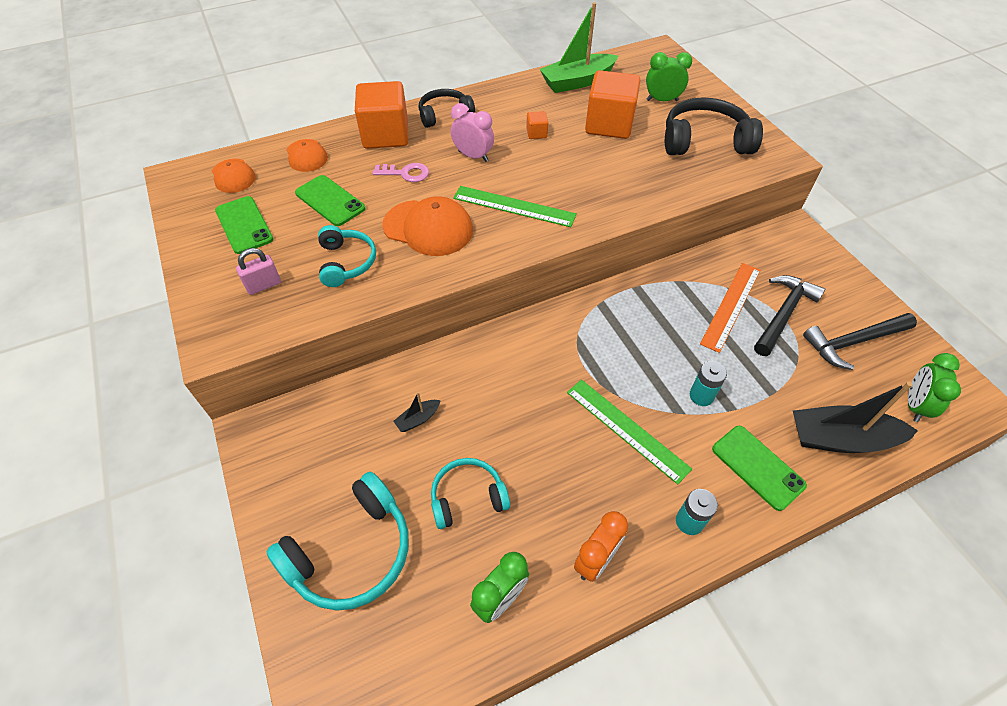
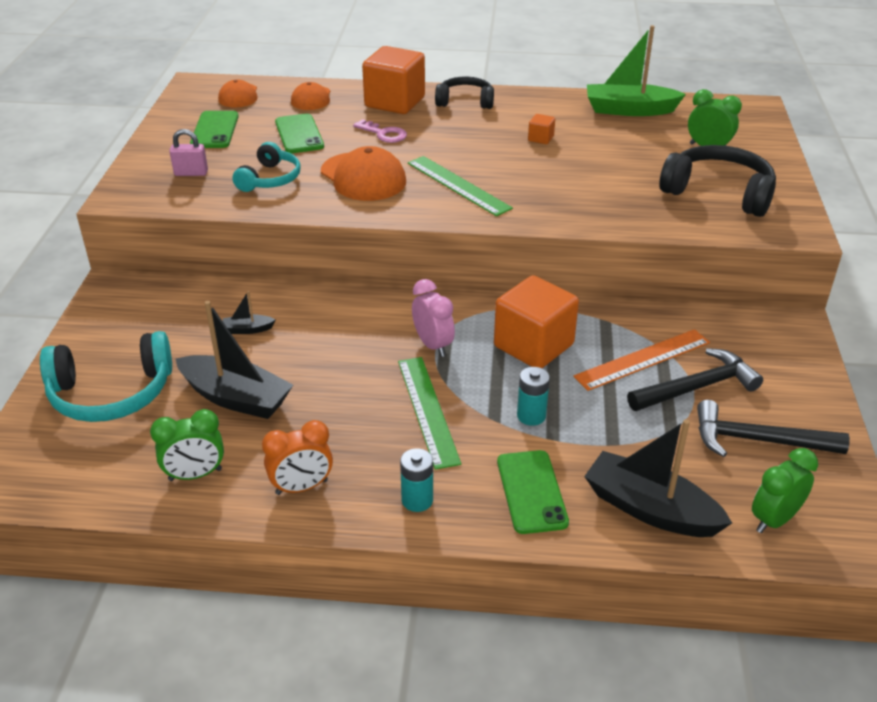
camera: 30 degrees right, 15 degrees down
turquoise headphones [431,458,510,529] -> black boat [175,301,293,419]
pink clock [451,103,494,162] -> pink clock moved to [412,279,455,357]
orange cube [585,70,640,139] -> orange cube moved to [494,275,579,368]

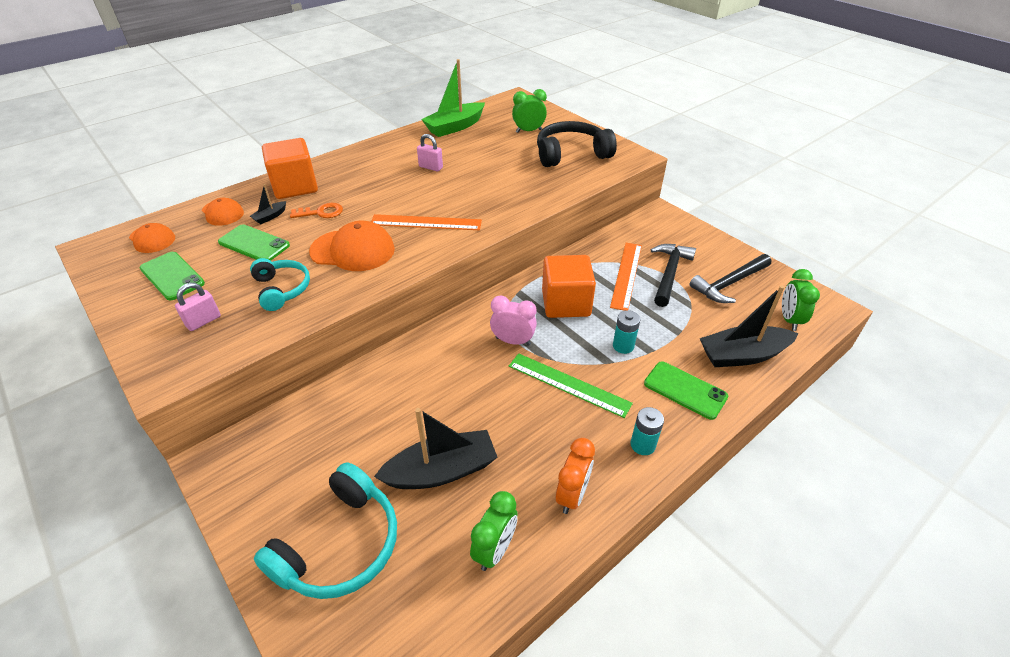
camera: 45 degrees left, 5 degrees up
black boat [223,291,276,334] -> black boat moved to [250,184,286,224]
pink key [353,119,407,143] -> orange key [290,203,343,218]
green ruler [408,156,513,216] -> orange ruler [371,214,482,230]
black headphones [435,77,494,109] -> none
orange cube [528,114,555,144] -> pink padlock [417,134,443,171]

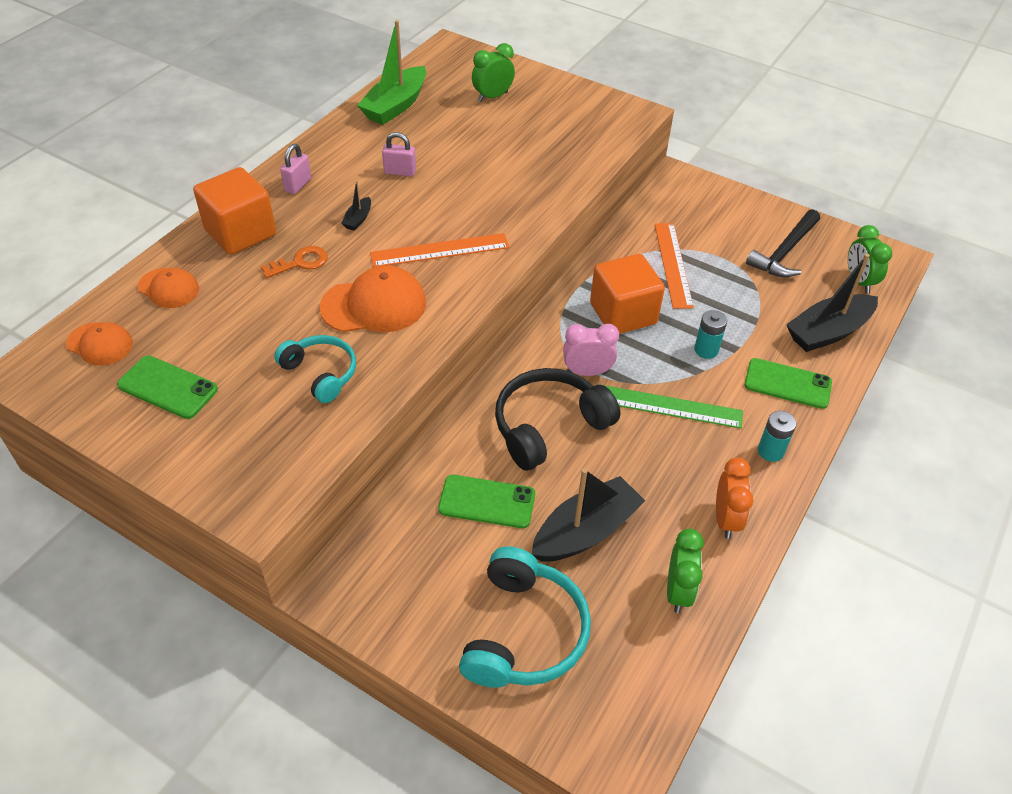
camera: 20 degrees left, 5 degrees up
pink padlock [175,283,221,331] -> pink padlock moved to [280,144,311,194]
green phone [218,224,290,261] -> green phone moved to [438,475,535,528]
black boat [250,184,286,224] -> black boat moved to [341,181,371,231]
black headphones [537,121,617,167] -> black headphones moved to [495,368,620,471]
black hammer [651,244,696,307] -> none

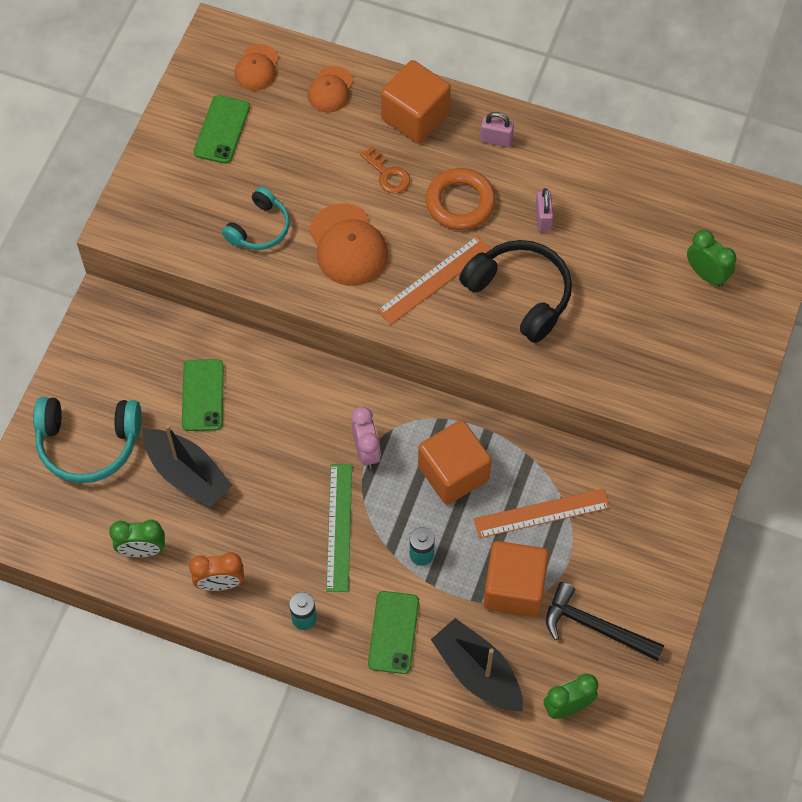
camera: 80 degrees right, 15 degrees up
black boat [341,181,371,231] -> orange ring [426,168,496,230]
green boat [357,20,426,125] -> none
orange ruler [370,233,509,267] -> orange ruler turned 75 degrees clockwise [377,235,491,325]
black headphones [495,368,620,471] -> black headphones moved to [459,240,572,343]
none -> orange cube [483,541,549,617]

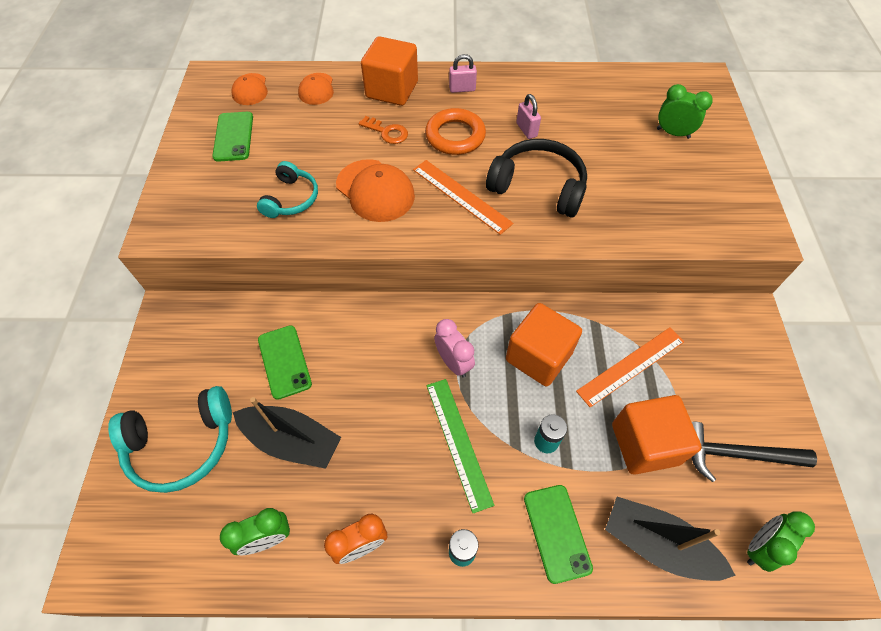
camera: 20 degrees left, 5 degrees down
orange ruler [377,235,491,325] -> orange ruler turned 75 degrees counterclockwise [413,160,513,235]

